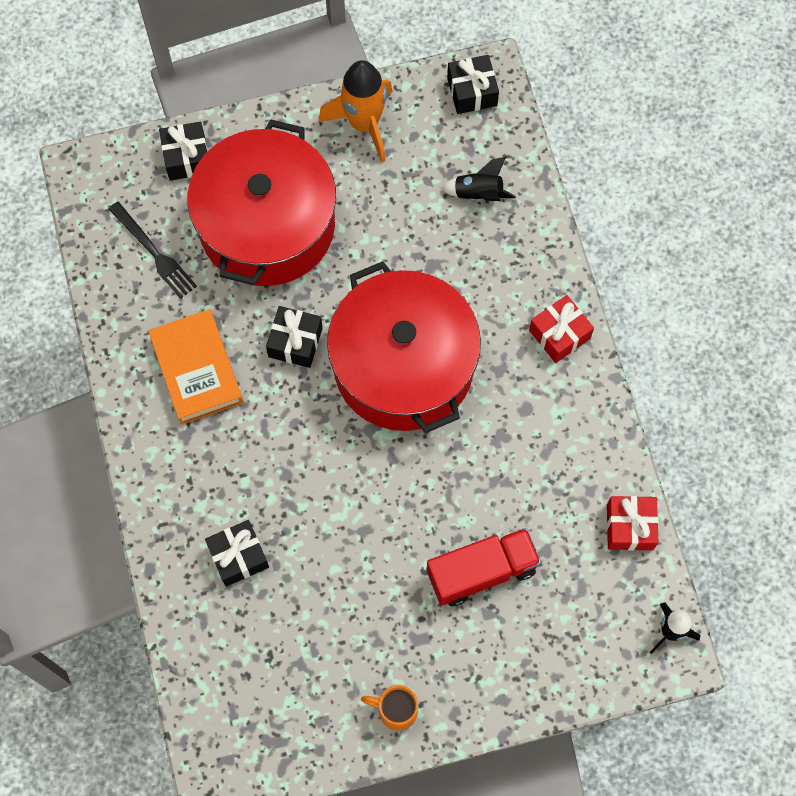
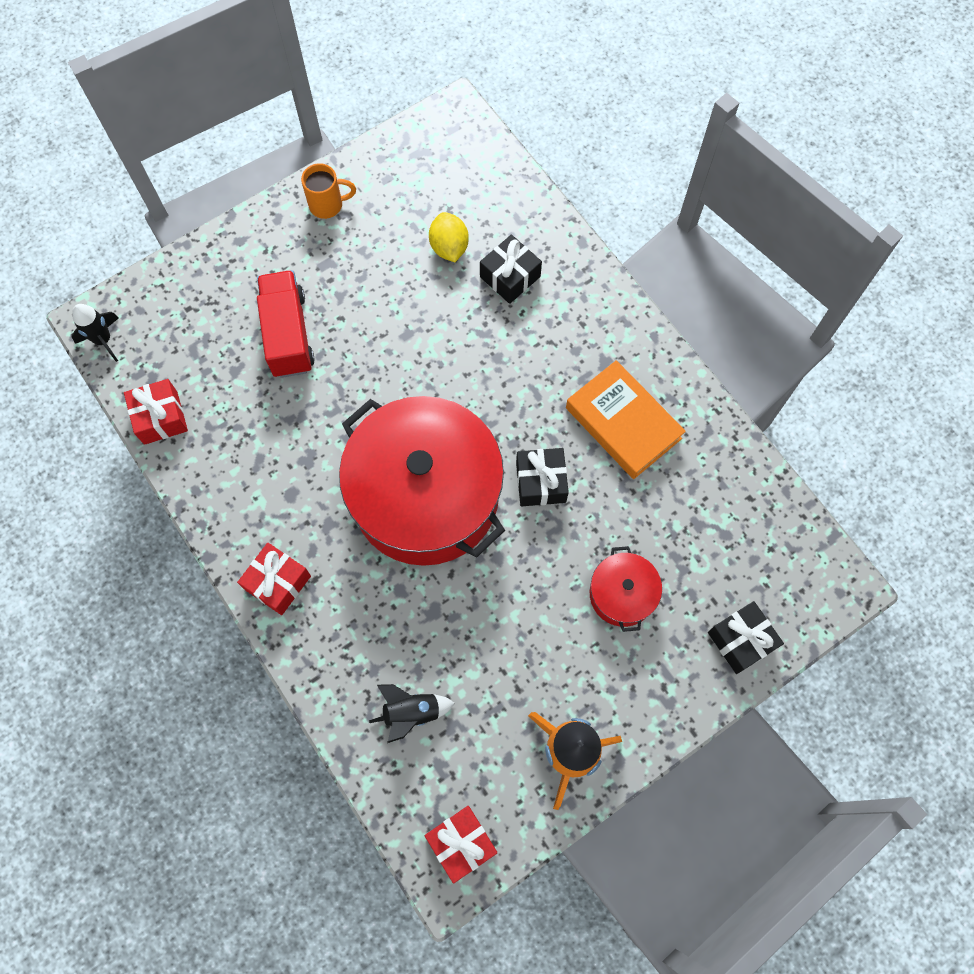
camera: 160 degrees right, 0 degrees up
black fork [109,202,197,299] -> none
red pot [187,119,336,286] -> red pot [590,546,662,632], size x0.44
red truck [427,528,541,606] -> red truck turned 120 degrees clockwise [257,270,315,378]
black gift [447,55,499,114] -> red gift [425,806,497,884]
none -> yellow lemon [429,212,469,262]

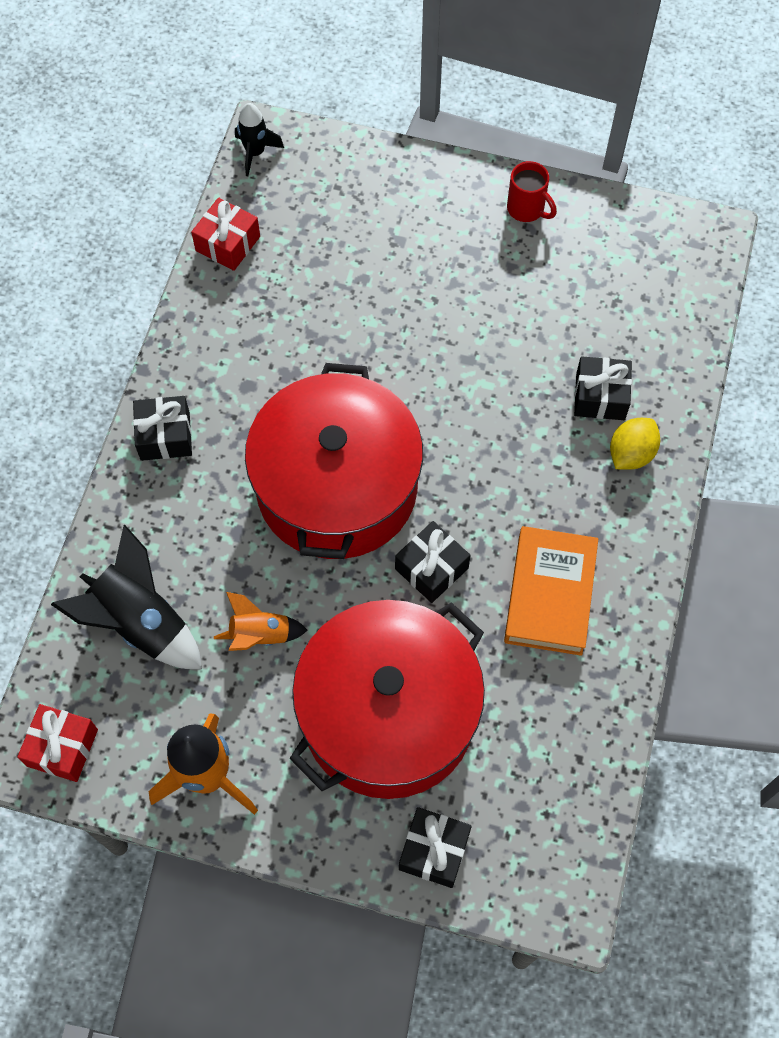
camera: 50 degrees right, 5 degrees down
red gift [237,543,311,615] -> black gift [133,396,192,461]
red truck [257,270,315,378] -> none
orange mug [301,163,356,219] -> red mug [507,161,557,222]
black rocket [369,684,455,743] -> black rocket [51,525,202,669], size x1.72
yellow lemon [429,212,469,262] -> yellow lemon moved to [610,418,660,470]
red pot [590,546,662,632] -> red pot [289,600,485,799], size x2.28
none -> orange rocket [214,592,308,651]

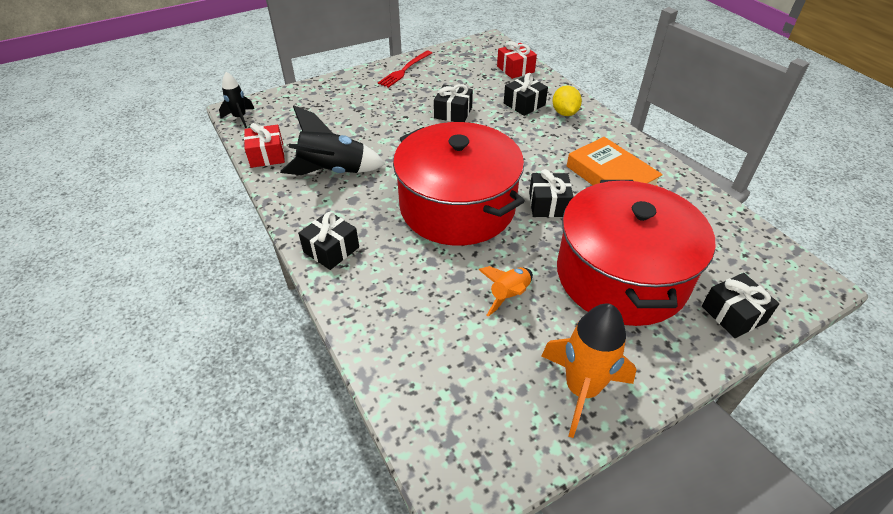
camera: 45 degrees left, 20 degrees down
red gift [17,704,98,782] -> red gift moved to [497,41,537,79]
black rocket [51,525,202,669] -> black rocket moved to [280,105,385,175]
red mug [507,161,557,222] -> red fork [378,50,432,88]
none -> black gift [434,84,473,122]

